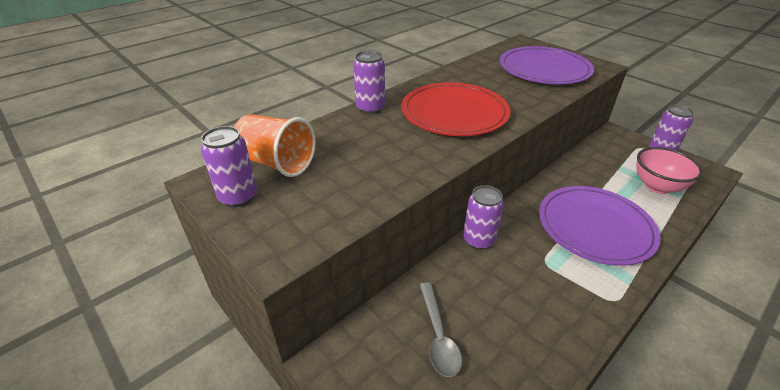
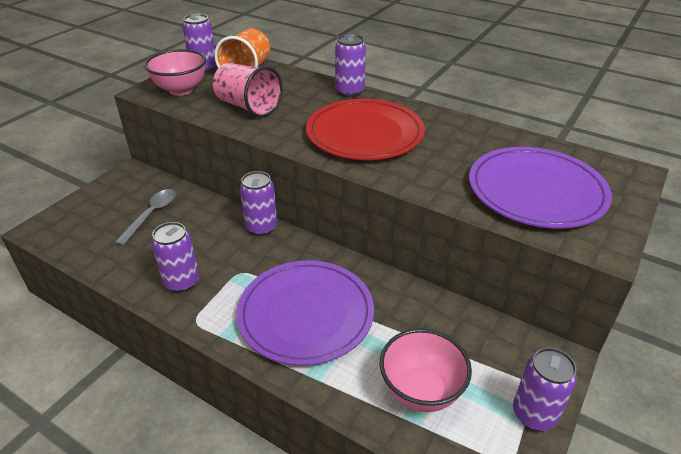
camera: 75 degrees right, 0 degrees up
grey spoon [420,282,462,377] -> grey spoon turned 135 degrees clockwise [115,189,176,246]
none -> pink bowl [144,49,206,96]
none -> purple can [151,222,199,293]
none -> pink cup [213,63,282,118]

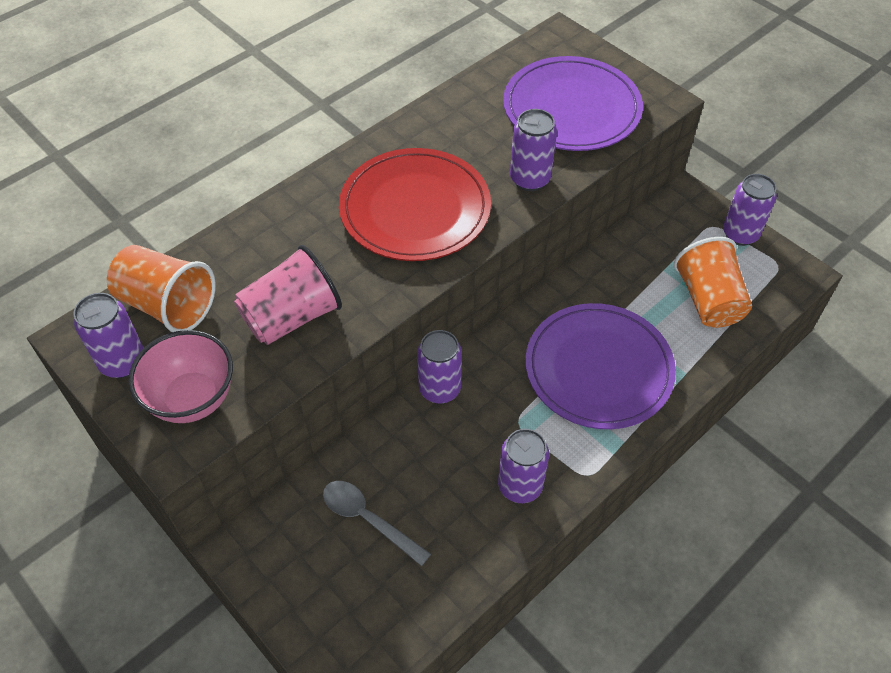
camera: 75 degrees left, 15 degrees up
purple can [335,34,366,97] -> purple can moved to [510,109,557,191]
pink bowl [380,329,472,412] -> orange cup [674,237,752,328]

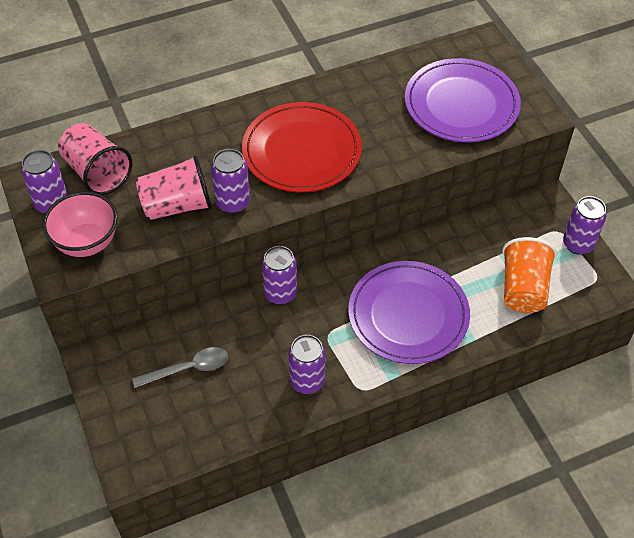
camera: 20 degrees right, 0 degrees up
orange cup [107,245,216,332] -> pink cup [58,123,132,195]
grey spoon [323,481,431,566] -> grey spoon turned 105 degrees clockwise [132,347,228,388]
purple can [510,109,557,191] -> purple can moved to [211,149,250,214]

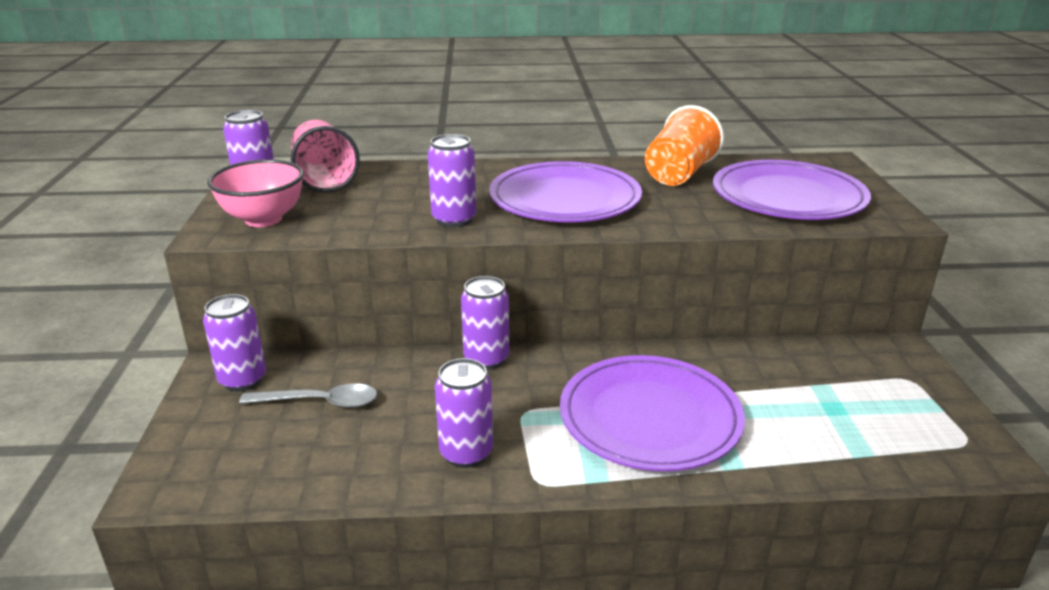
camera: 20 degrees right, 25 degrees down
pink cup [136,155,212,220] -> none
red plate [242,102,362,193] -> purple plate [489,161,642,222]
orange cup [502,237,557,313] -> orange cup moved to [645,105,724,186]
purple can [563,196,607,255] -> purple can moved to [203,294,266,391]

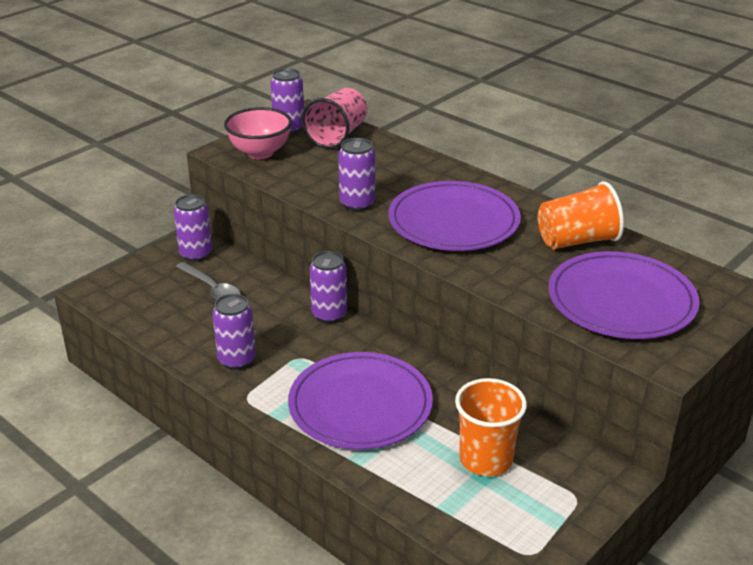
camera: 45 degrees right, 5 degrees up
none -> orange cup [455,378,527,476]

